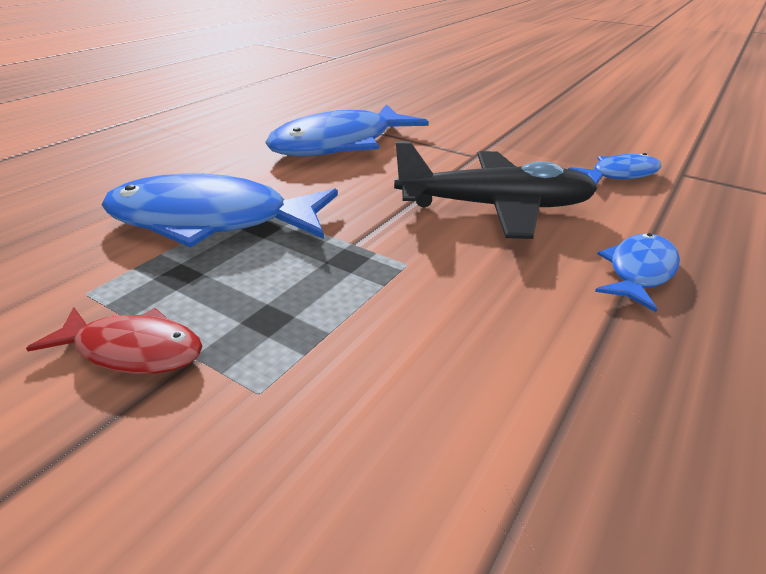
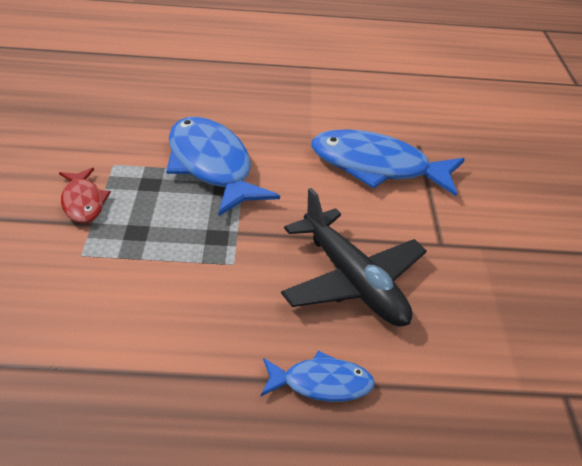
camera: 55 degrees right, 5 degrees up
blue fish [568,153,662,185] -> none

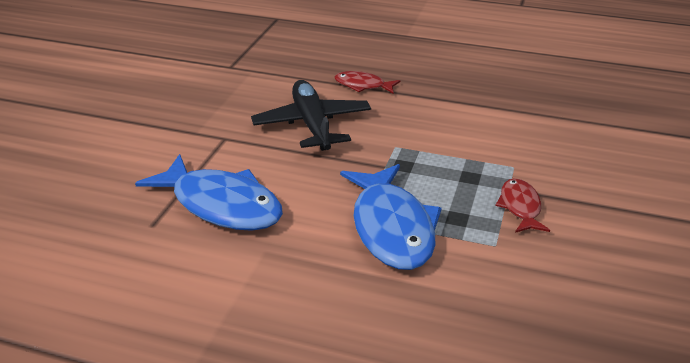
camera: 160 degrees left, 5 degrees down
blue fish [261,350,375,402] -> red fish [334,71,400,93]

